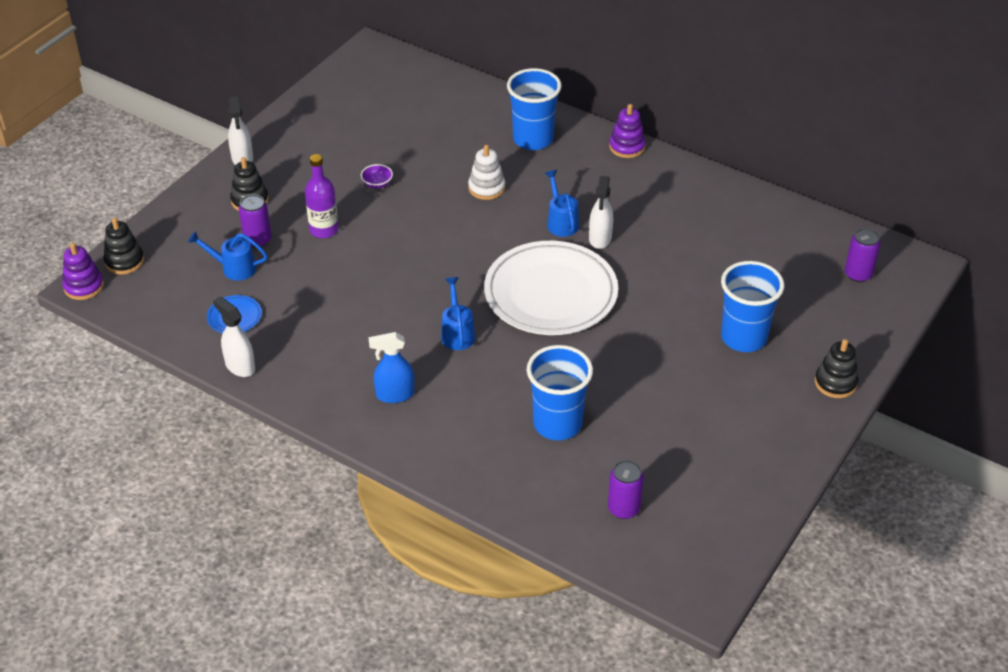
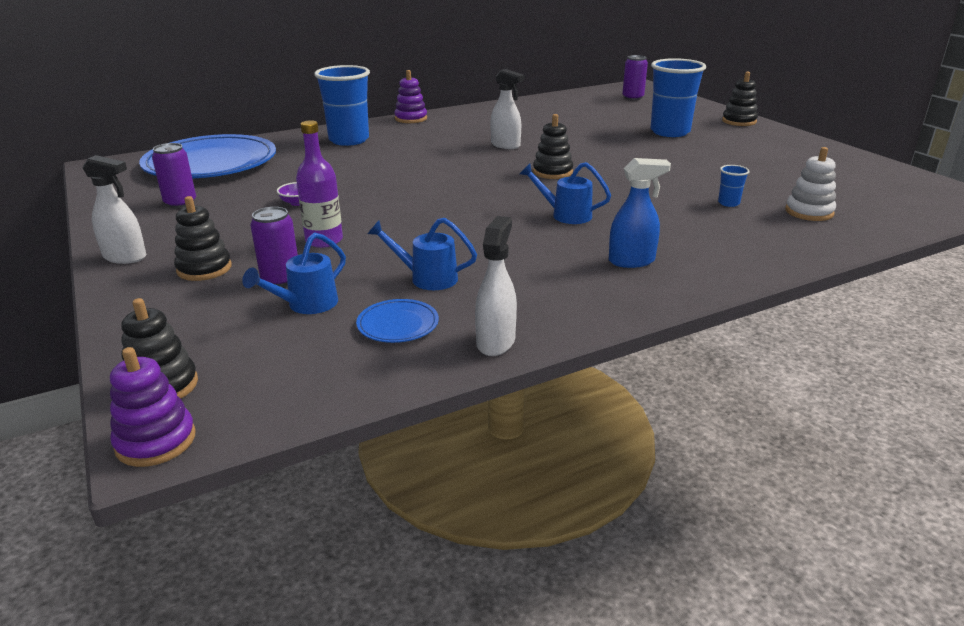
camera: 60 degrees left, 15 degrees down
white spray bottle [213,297,255,377] -> white spray bottle turned 120 degrees clockwise [475,216,517,356]
blue spray bottle [368,332,414,403] -> blue spray bottle turned 120 degrees counterclockwise [609,158,671,268]
white stacking toy [468,145,505,200] -> white stacking toy moved to [785,147,836,221]
white plate [484,241,618,335] -> black stacking toy [533,114,573,179]
blue cup [527,345,593,440] -> blue cup [718,165,750,207], size x0.42
blue watering can [545,170,579,237] -> blue watering can moved to [367,218,477,290]
purple can [608,460,644,519] -> purple can moved to [152,143,196,208]
none -> blue plate [139,134,276,178]

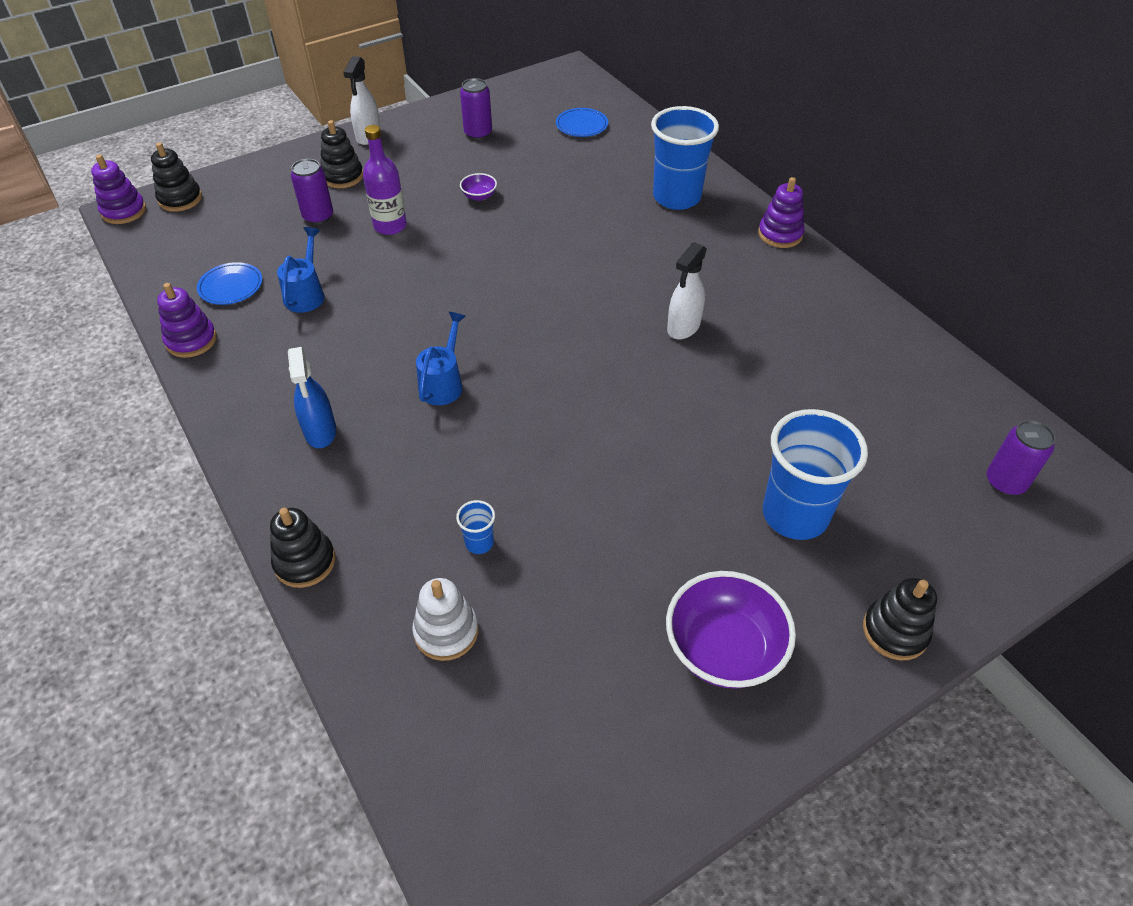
camera: 85 degrees right, 20 degrees up
blue plate [139,134,276,178] -> blue plate [556,108,608,137], size x0.40
blue watering can [242,232,346,314] -> none
white spray bottle [475,216,517,356] -> purple stacking toy [157,283,217,358]
black stacking toy [533,114,573,179] -> black stacking toy moved to [270,508,335,588]
none -> purple bowl [666,571,796,689]

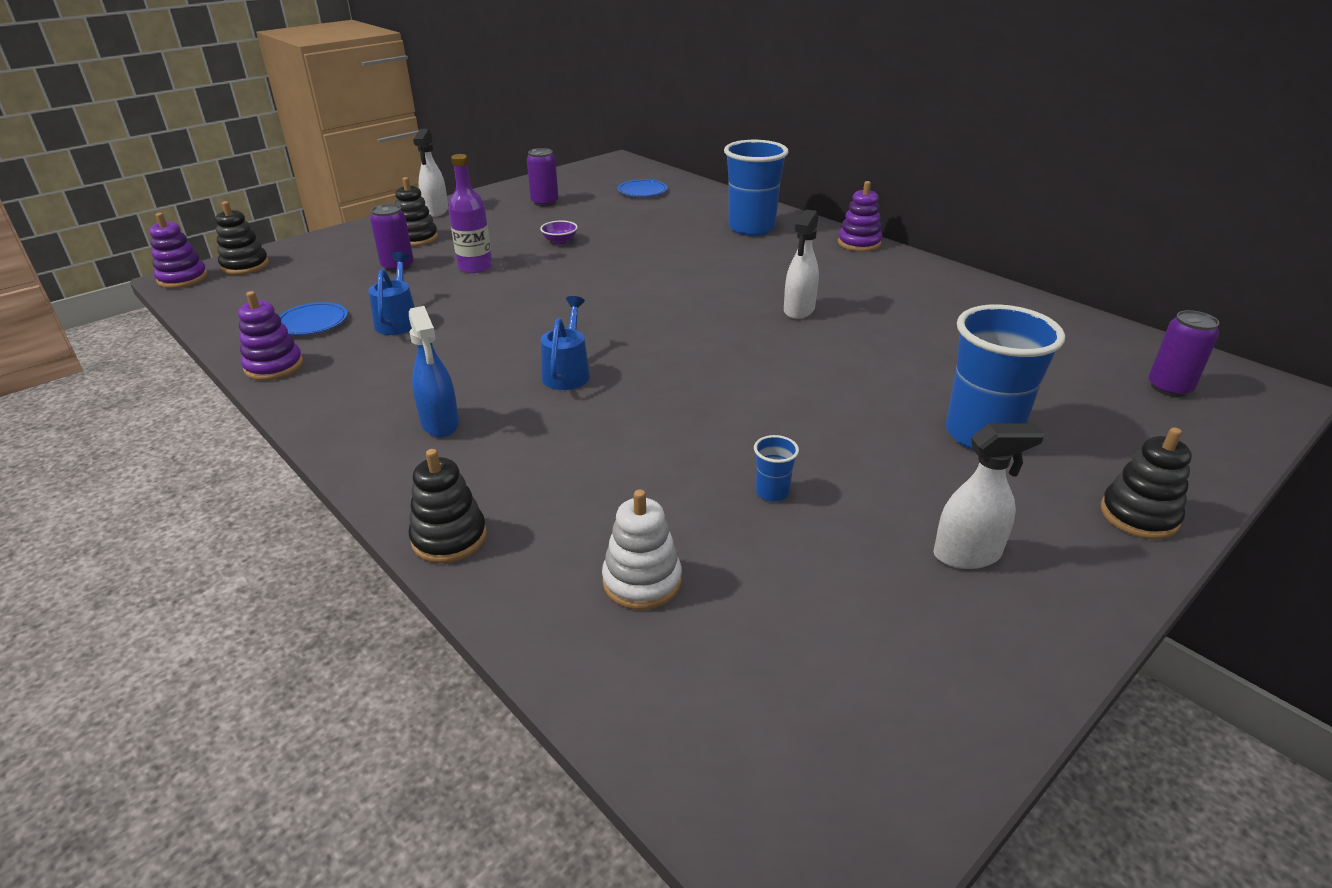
camera: 10 degrees left, 15 degrees down
blue cup [456,500,495,554] -> blue cup moved to [754,435,799,502]
purple bowl [666,571,796,689] -> white spray bottle [934,423,1045,569]

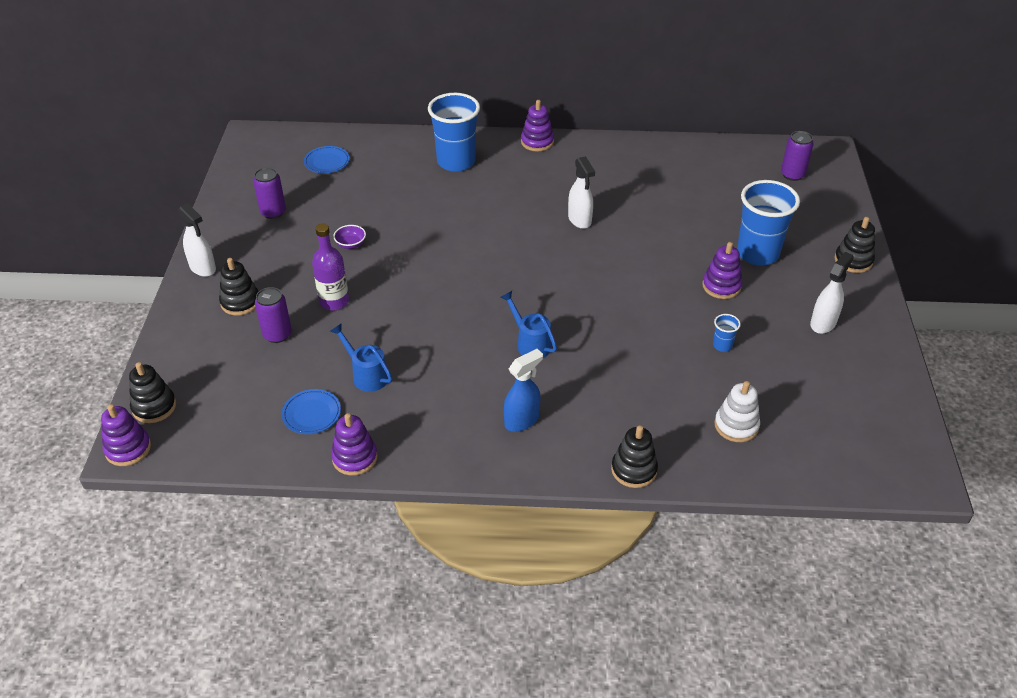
camera: 45 degrees left, 10 degrees up
blue spray bottle [409,306,459,437] -> blue spray bottle turned 60 degrees counterclockwise [504,349,543,432]
none -> purple stacking toy [702,242,742,299]

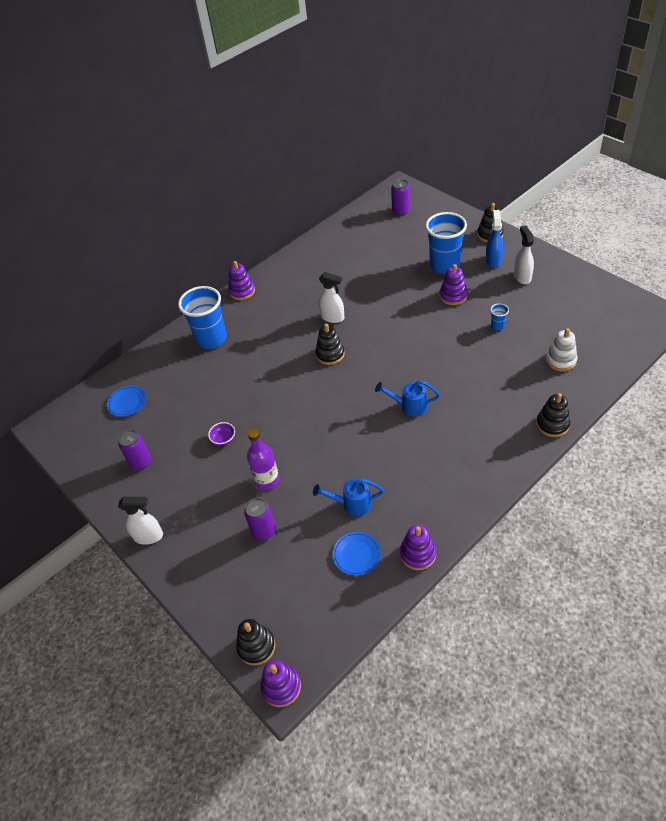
camera: 40 degrees left, 5 degrees up
black stacking toy [219,258,259,316] -> black stacking toy moved to [315,324,345,365]
blue spray bottle [504,349,543,432] -> blue spray bottle moved to [486,210,503,268]

